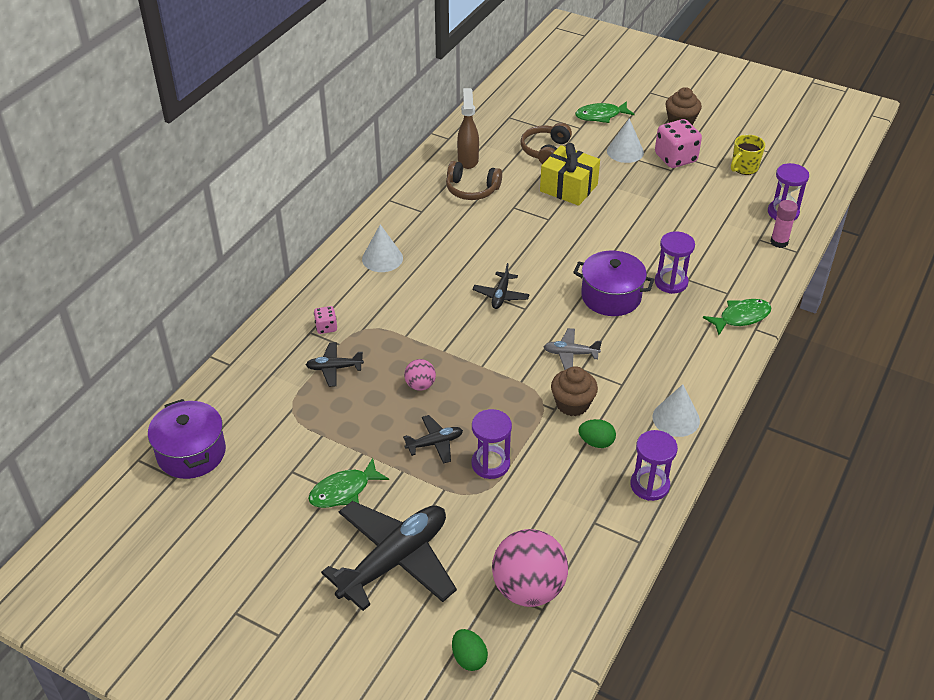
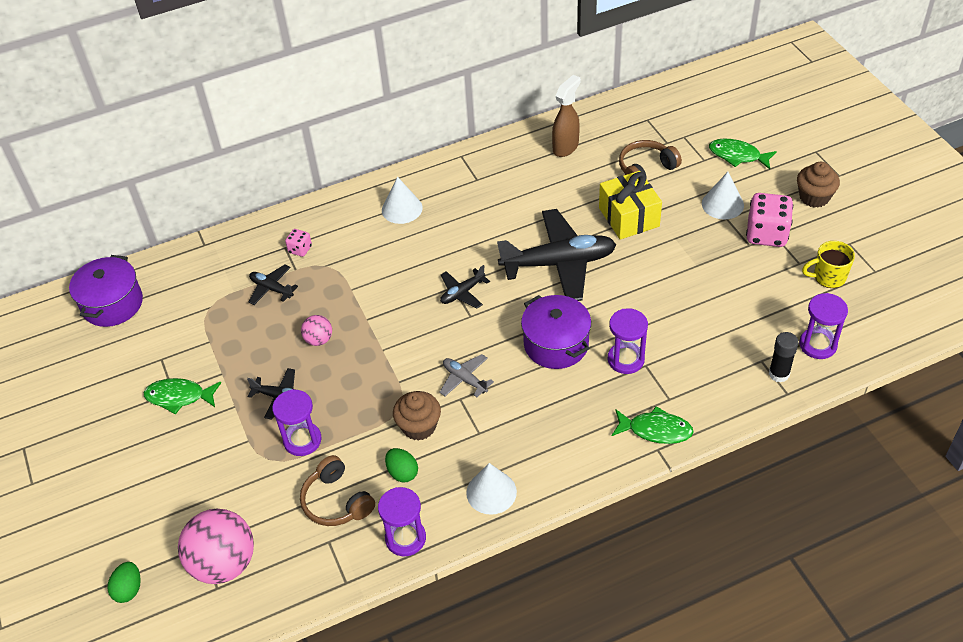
camera: 40 degrees right, 5 degrees up
black plane [321,501,457,611] -> black plane moved to [497,209,616,301]
brown headphones [446,161,502,200] -> brown headphones moved to [300,455,375,526]
pink glue stick [770,200,798,248] -> black glue stick [769,332,798,383]

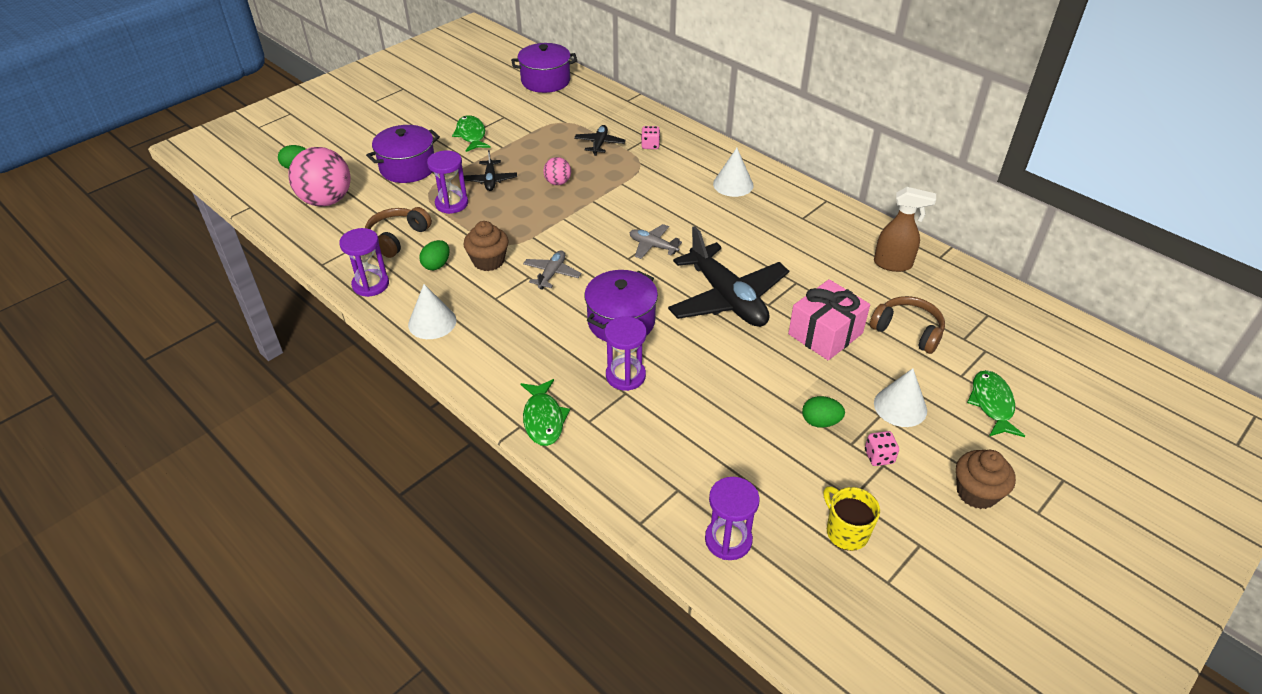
camera: 65 degrees right, 5 degrees down
black plane [440,265,490,308] -> grey plane [629,224,682,259]
yellow gift [599,171,662,240] -> pink gift [788,279,870,360]
pink dice [746,193,793,247] -> pink dice [865,431,899,466], size x0.50
black glue stick [769,332,798,383] -> none
none -> purple pot [366,125,440,183]
none -> green egg [802,396,845,428]

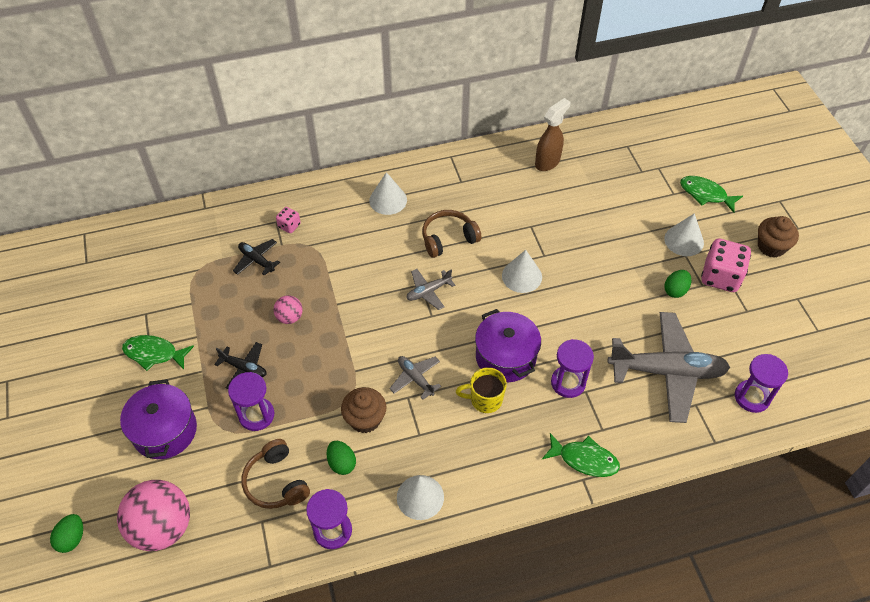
camera: 60 degrees left, 10 degrees up
purple pot [511,43,577,93] -> none
black plane [668,226,789,327] -> white cone [502,250,542,293]
pink gift [788,279,870,360] -> none
yellow mug [823,486,880,551] -> yellow mug moved to [456,367,507,413]
pink dice [865,431,899,466] -> pink dice [701,239,751,292], size x2.00
brown headphones [870,296,945,354] -> brown headphones moved to [422,210,481,258]
none -> grey plane [608,312,730,423]

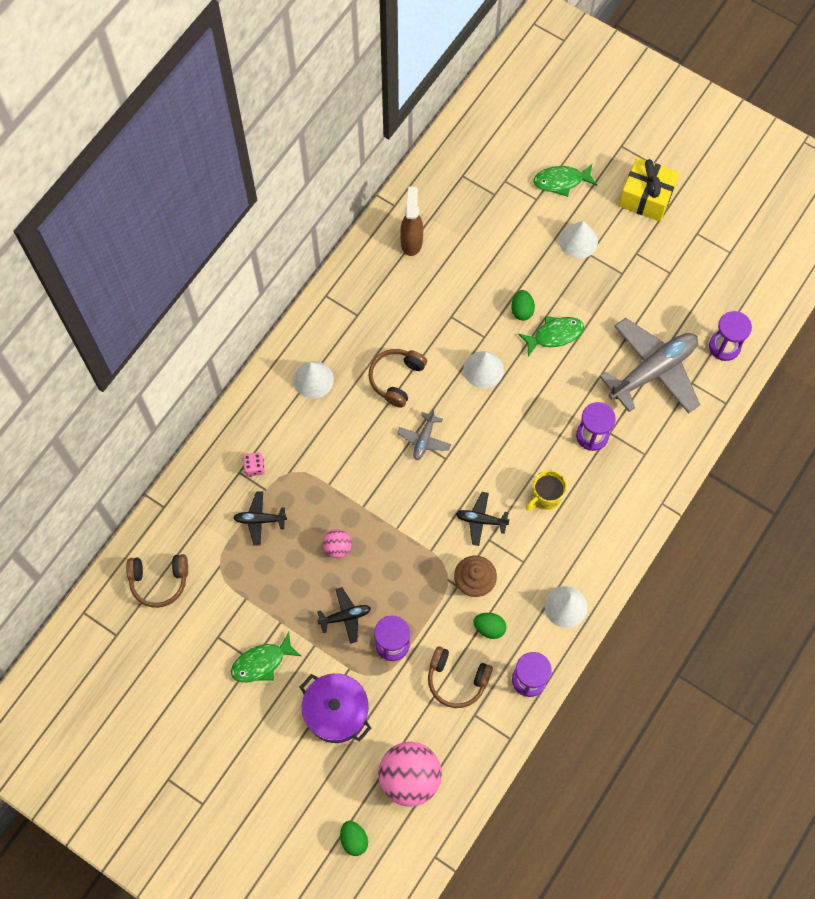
camera: 40 degrees left, 15 degrees up
grey plane [389,356,441,400] -> black plane [456,492,510,546]
purple pot [475,309,541,382] -> none
green fish [542,433,620,477] -> green fish moved to [518,316,584,356]
green egg [664,270,691,298] -> green egg moved to [511,290,535,321]
pink dice [701,239,751,292] -> none
brown cupcake [758,216,799,258] -> yellow gift [619,157,679,222]
none -> brown headphones [126,554,188,608]

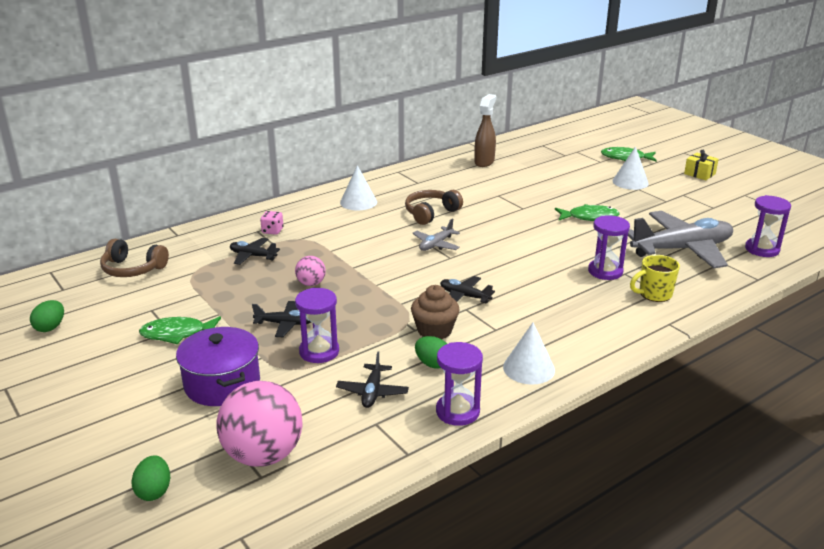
camera: 20 degrees right, 40 degrees down
brown headphones [428,646,493,708] -> black plane [336,351,409,408]
white cone [463,351,504,388] -> none
green egg [511,290,535,321] -> green egg moved to [30,300,64,332]
yellow mug [526,470,567,511] -> yellow mug moved to [630,255,680,302]
yellow gift [619,157,679,222] -> yellow gift [684,150,719,180], size x0.58

